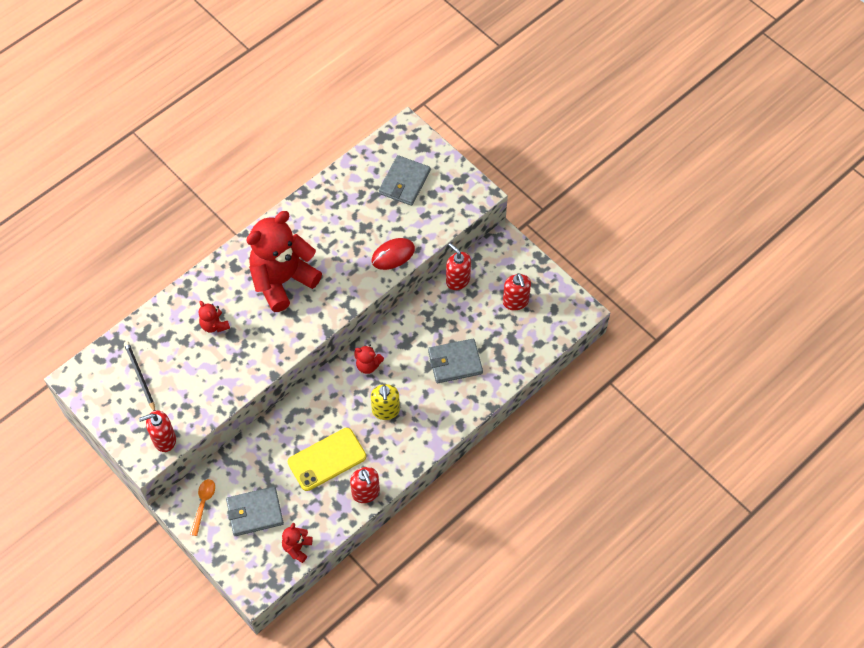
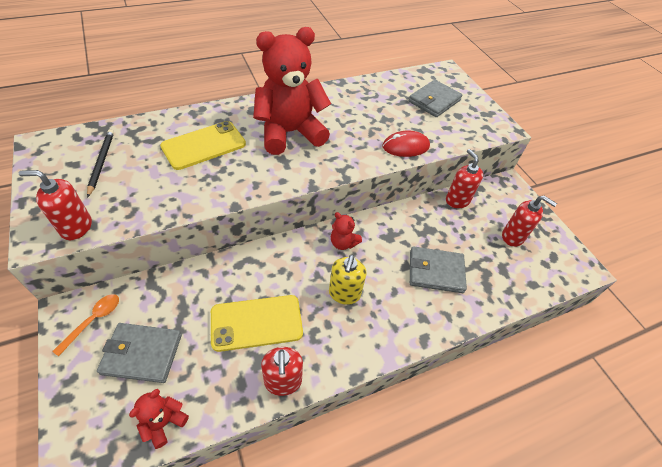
camera: 15 degrees right, 10 degrees down
red teddy bear [199,301,230,333] -> yellow phone [160,121,246,170]
red soap dispenser [503,273,531,311] -> red soap dispenser turned 60 degrees counterclockwise [502,196,557,247]

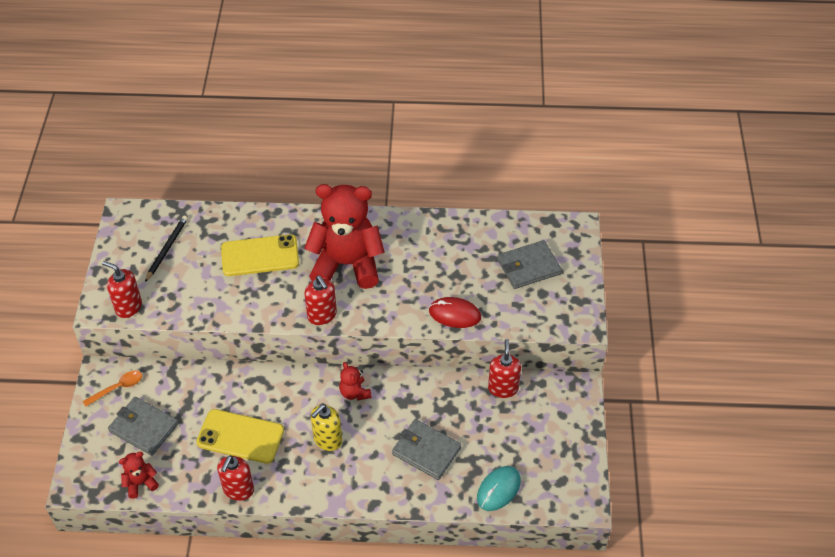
camera: 30 degrees right, 0 degrees up
red soap dispenser [502,196,557,247] -> red soap dispenser moved to [304,276,337,325]
none -> turquoise mouse [477,466,521,511]

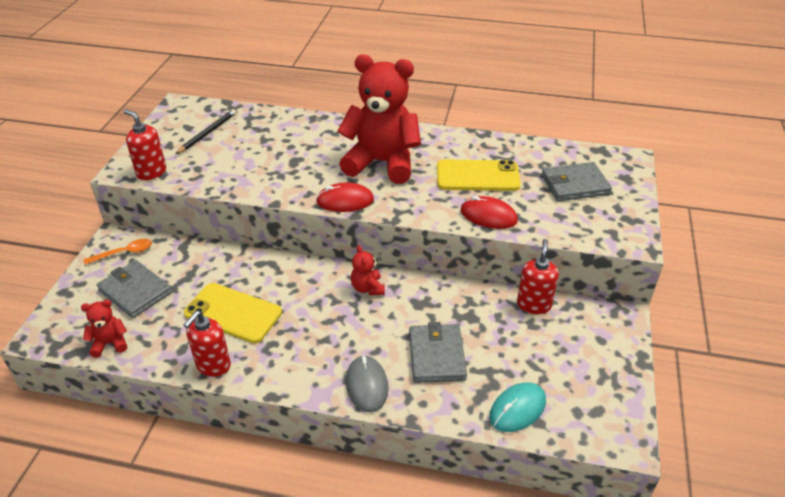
camera: 10 degrees right, 10 degrees down
yellow phone [221,234,299,276] -> yellow phone moved to [437,159,521,191]
red soap dispenser [304,276,337,325] -> red mouse [316,183,374,212]
yellow soap dispenser [311,404,342,451] -> none
grey wallet [392,419,461,480] -> grey wallet turned 45 degrees clockwise [409,322,467,383]
none -> grey mouse [346,355,388,412]

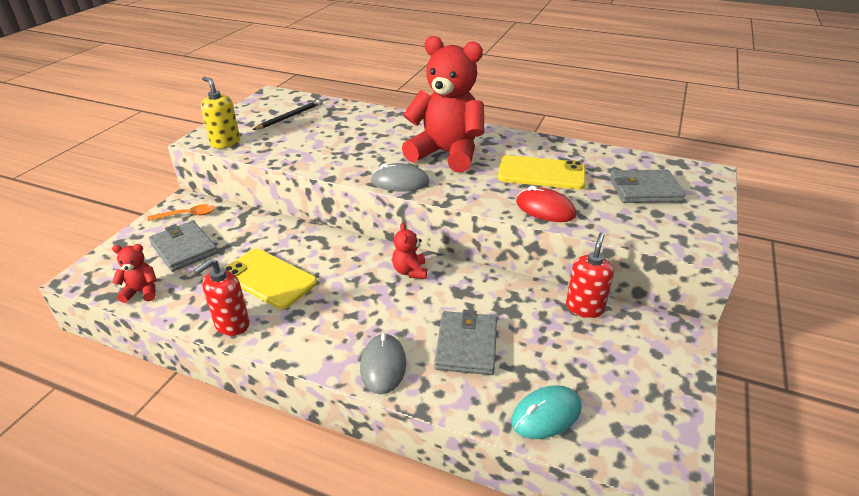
camera: 10 degrees right, 5 degrees down
red soap dispenser [124,109,166,180] -> yellow soap dispenser [201,77,240,148]
red mouse [316,183,374,212] -> grey mouse [371,163,429,192]

